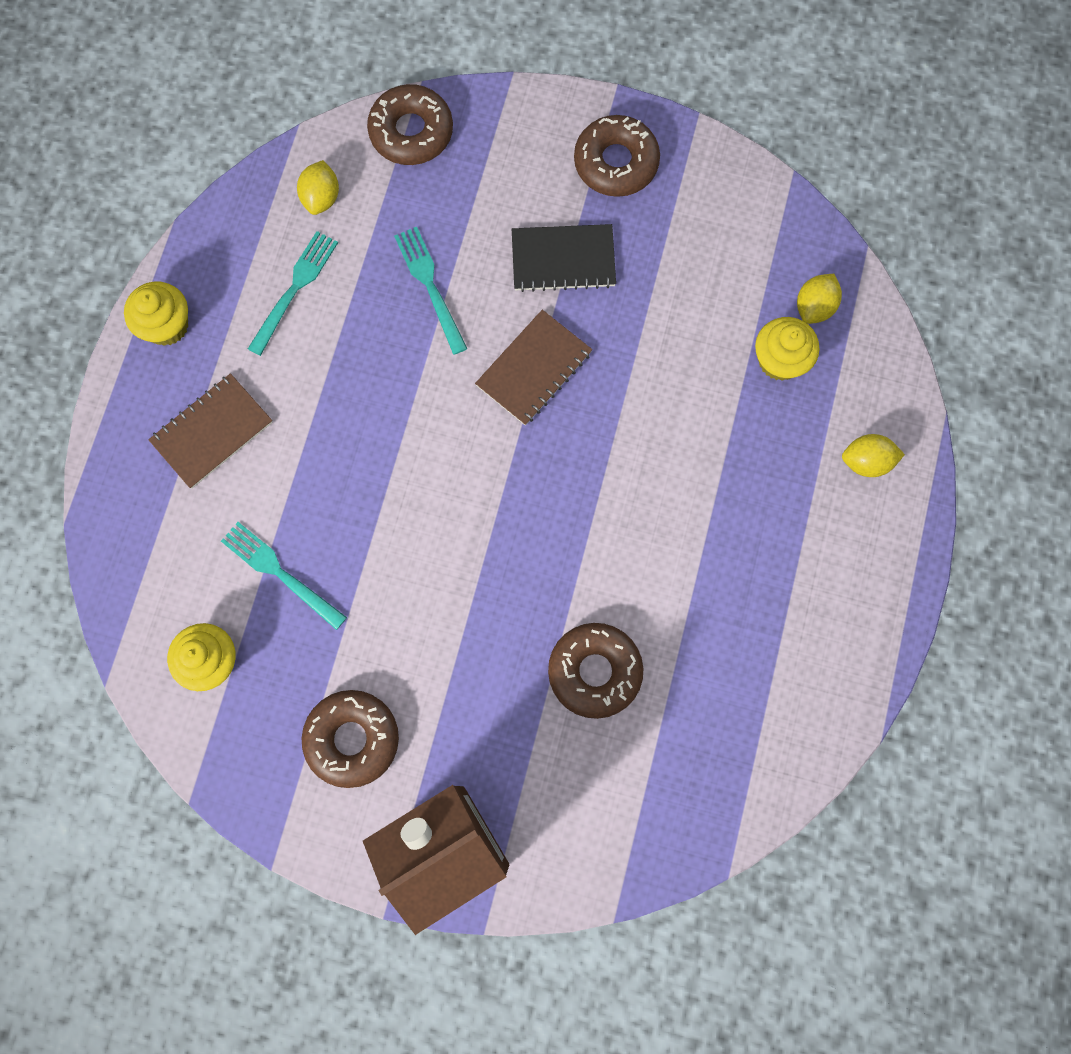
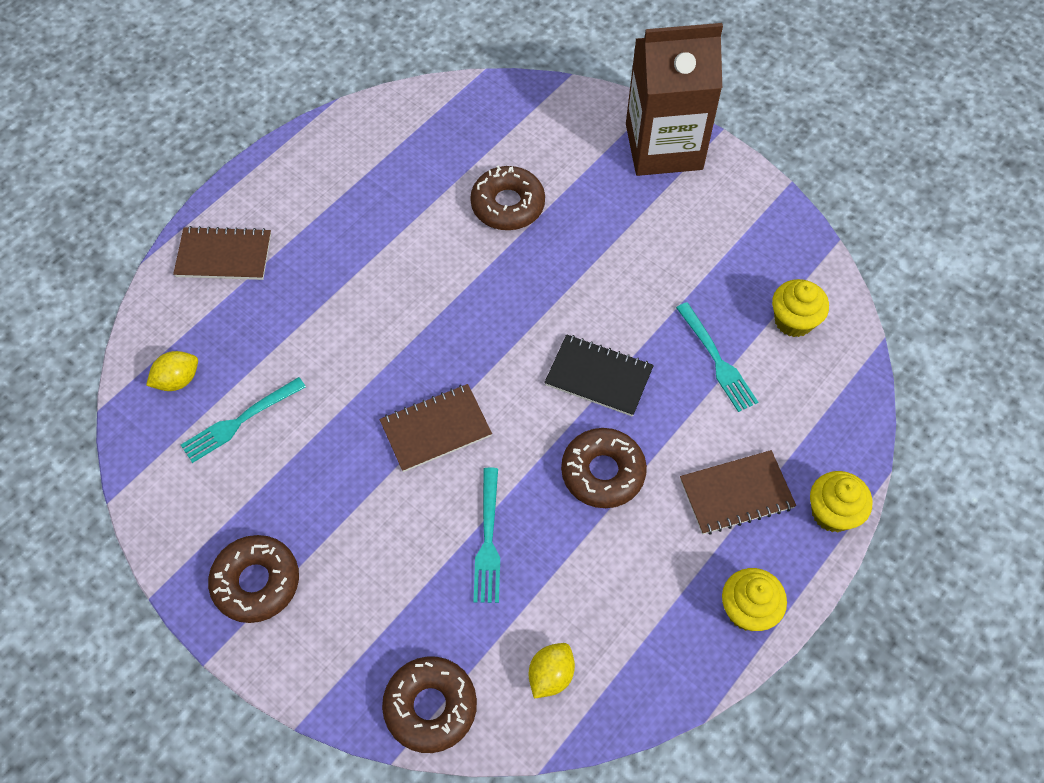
camera: 155 degrees left, 15 degrees down
turquoise fork [248,231,338,356] -> turquoise fork moved to [181,377,306,463]
brown donut [302,690,399,788] -> brown donut moved to [561,428,647,508]
black notebook [512,224,616,292] -> black notebook moved to [544,334,654,417]
yellow cupcake [755,317,820,381] -> yellow cupcake moved to [810,471,872,532]
yellow lemon [842,434,905,477] -> brown notebook [173,226,271,280]

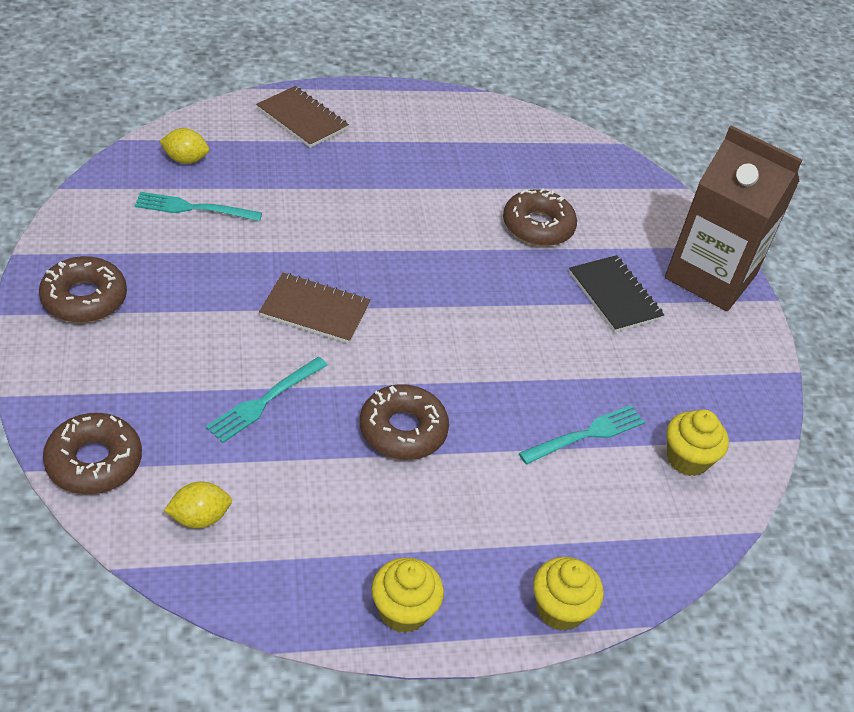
camera: 35 degrees right, 15 degrees down
black notebook [544,334,654,417] -> black notebook moved to [569,255,664,333]
turquoise fork [676,302,758,412] -> turquoise fork turned 135 degrees counterclockwise [519,405,645,464]
brown notebook [680,450,796,535] -> none

